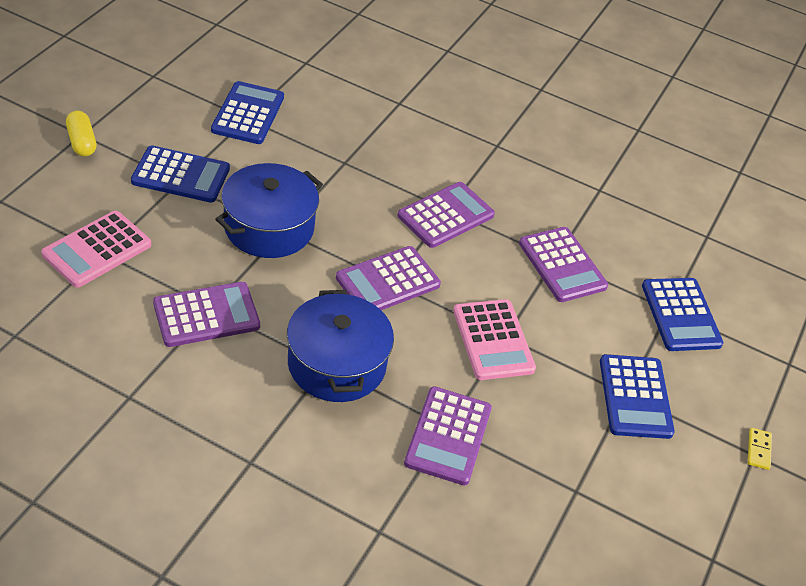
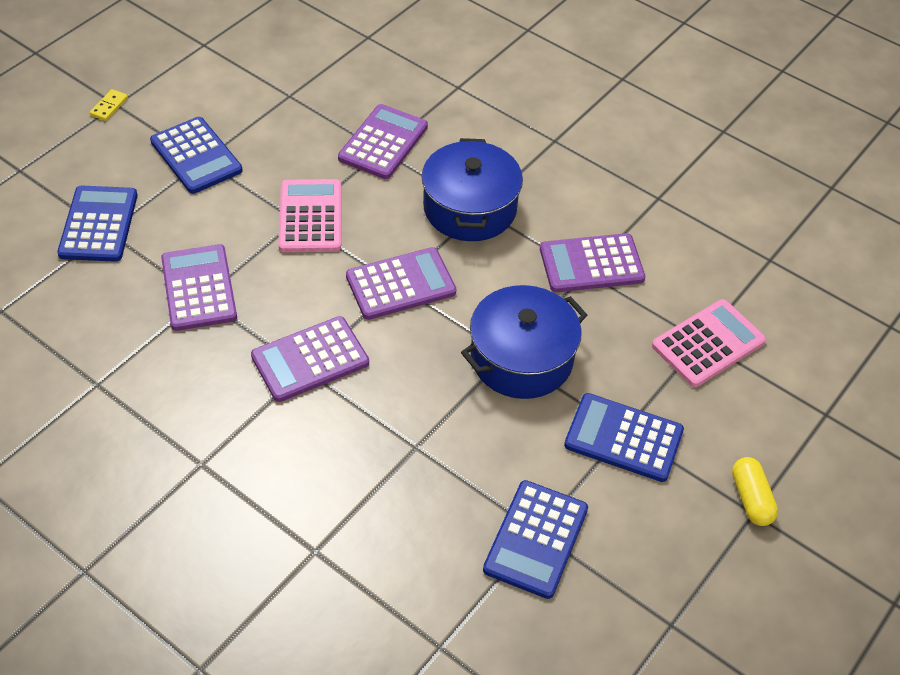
camera: 165 degrees left, 5 degrees up
blue calculator [600,354,675,439] -> blue calculator turned 135 degrees clockwise [150,117,243,194]

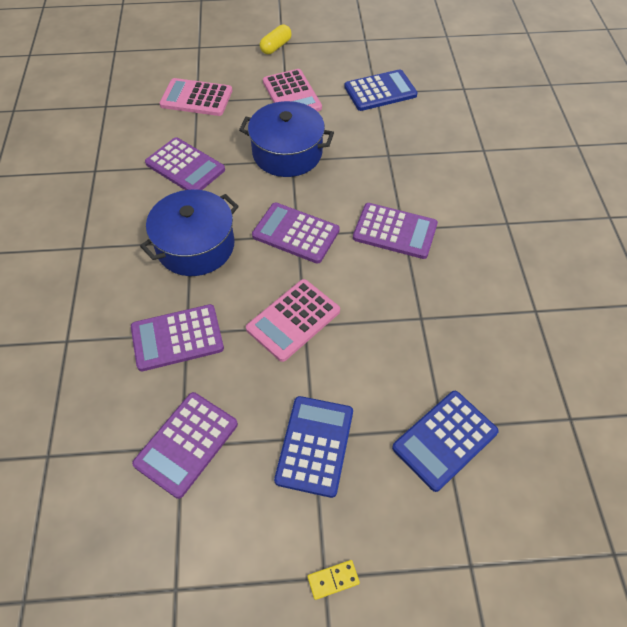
camera: 130 degrees left, 5 degrees up
purple calculator [161,244,237,331] -> purple calculator moved to [132,392,238,499]
blue calculator [564,393,684,482] -> pink calculator [263,69,322,111]

